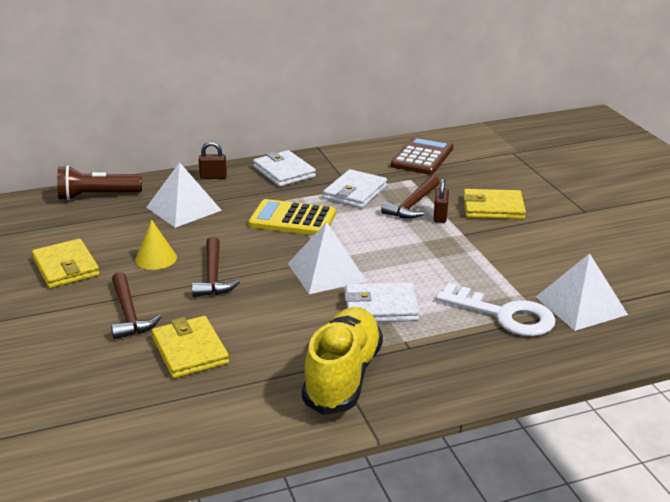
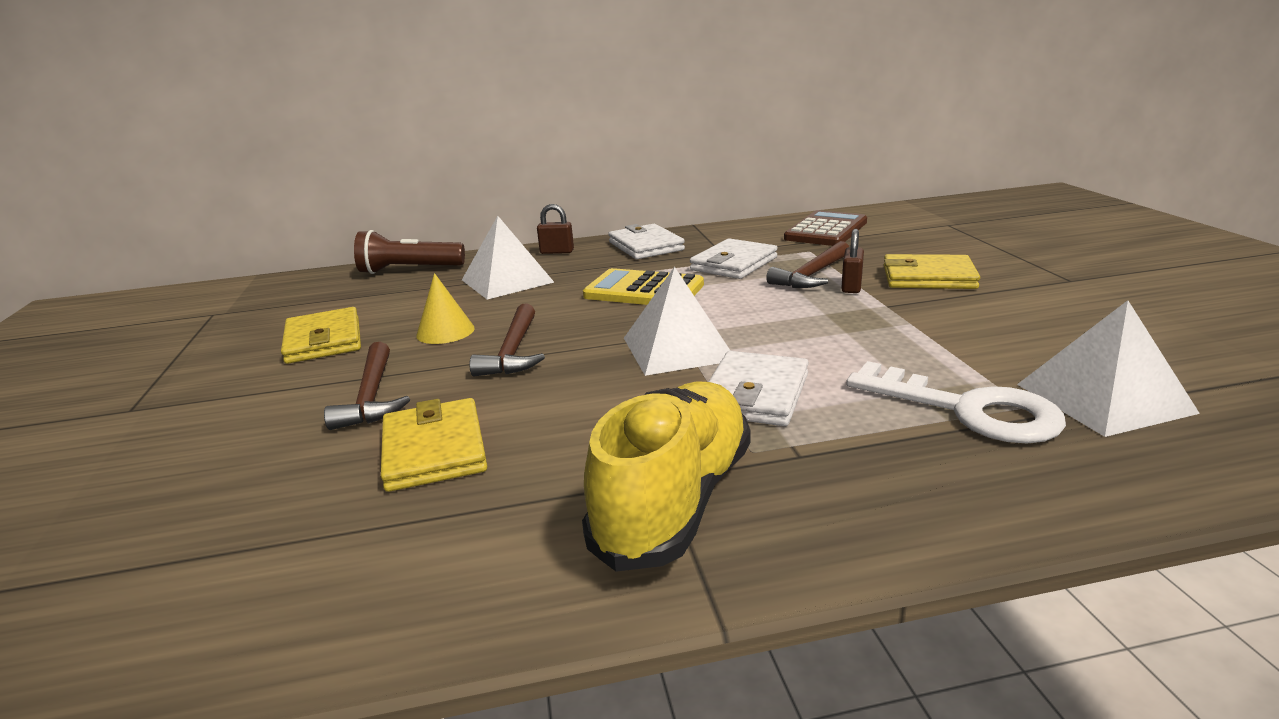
camera: 10 degrees right, 5 degrees down
white wallet [345,282,419,322] -> white wallet turned 75 degrees counterclockwise [708,351,809,426]

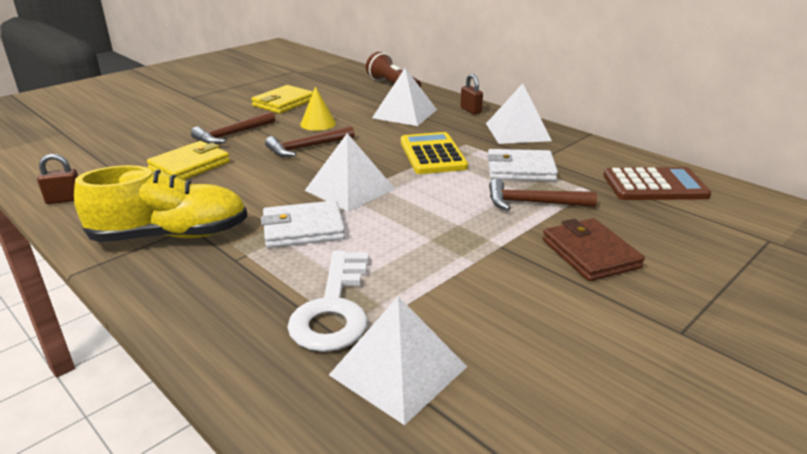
camera: 55 degrees right, 5 degrees up
white wallet [608,224,685,259] -> white pyramid [486,83,552,144]
brown padlock [841,229,864,293] -> brown padlock moved to [37,154,78,204]
yellow wallet [884,254,980,289] -> brown wallet [542,218,645,281]

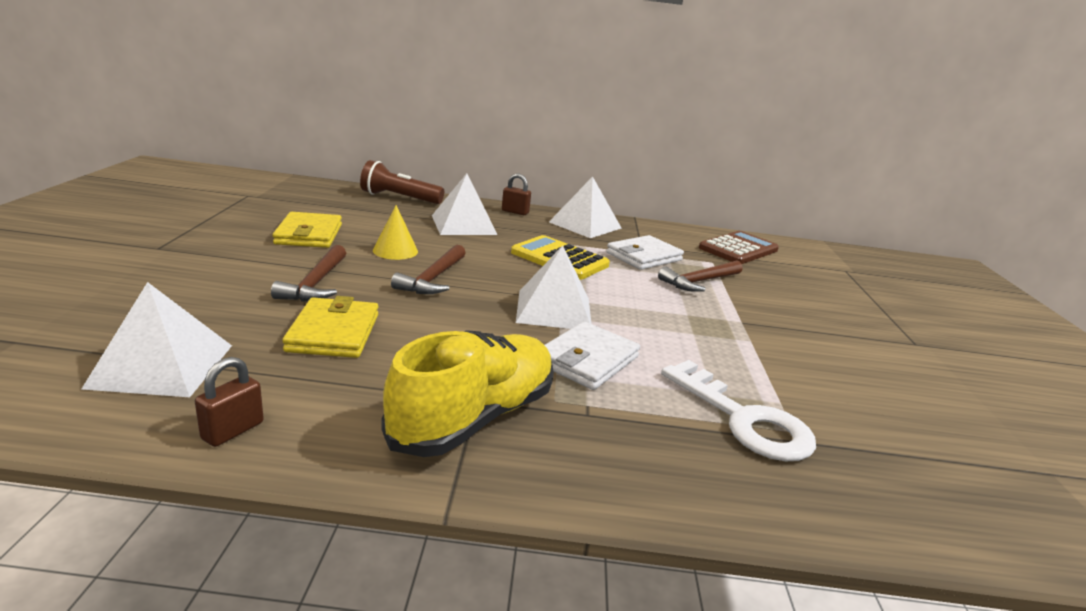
camera: 45 degrees left, 5 degrees down
white pyramid [329,296,467,425] -> white pyramid moved to [81,282,232,397]
brown wallet [542,218,645,281] -> none

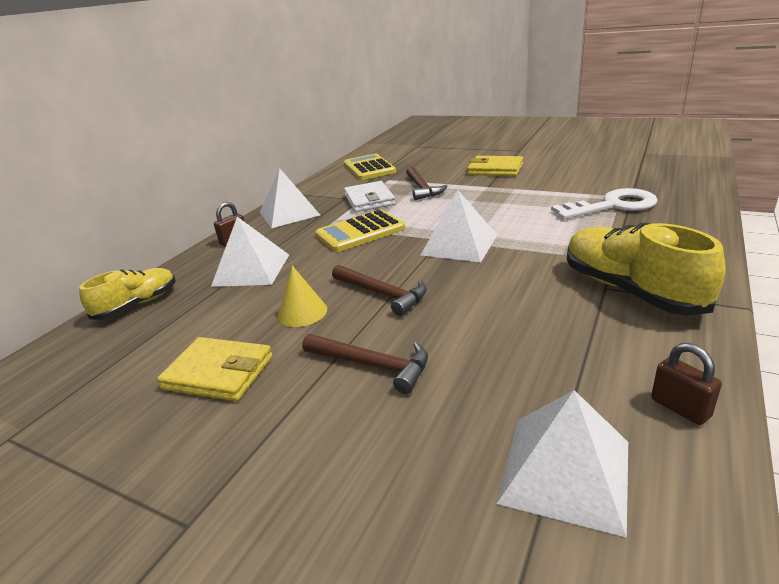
camera: 60 degrees left, 5 degrees up
yellow wallet [282,296,378,358] -> yellow wallet moved to [467,156,523,176]
brown flashlight [360,160,444,204] -> yellow shoe [79,268,176,320]
white wallet [545,322,640,390] -> none
brown calculator [699,231,779,264] -> yellow calculator [344,154,396,180]

